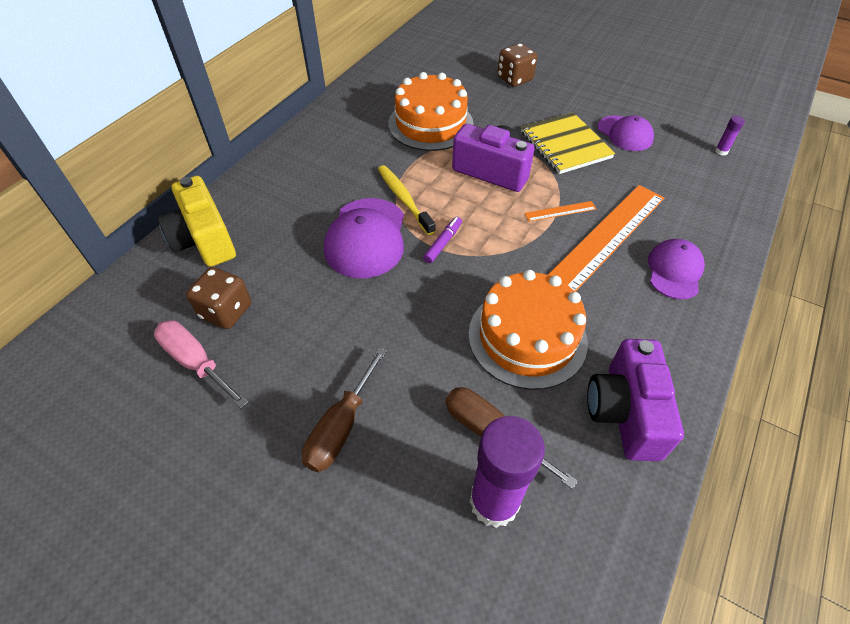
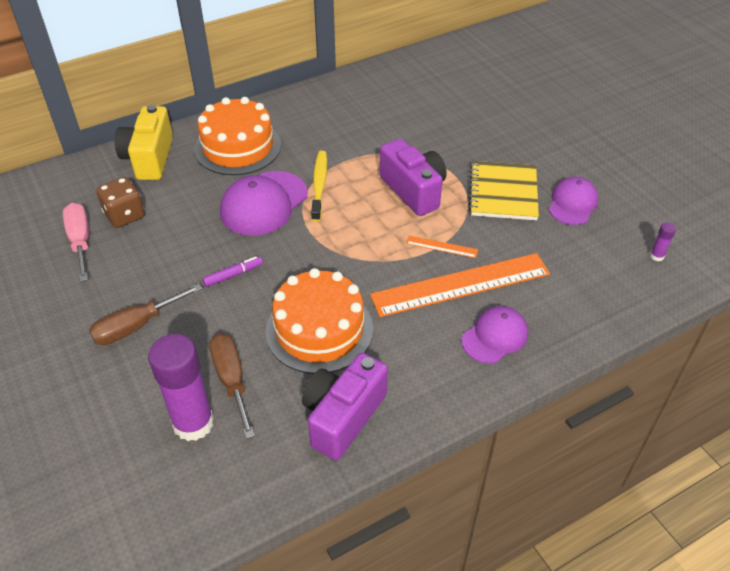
camera: 30 degrees right, 5 degrees down
orange cake [388,72,474,151] -> orange cake moved to [194,97,281,175]
purple marker [423,217,462,263] -> purple marker moved to [202,256,263,287]
brown dice [497,43,537,87] -> none
purple cap [598,115,654,151] -> purple cap turned 150 degrees counterclockwise [549,177,599,225]

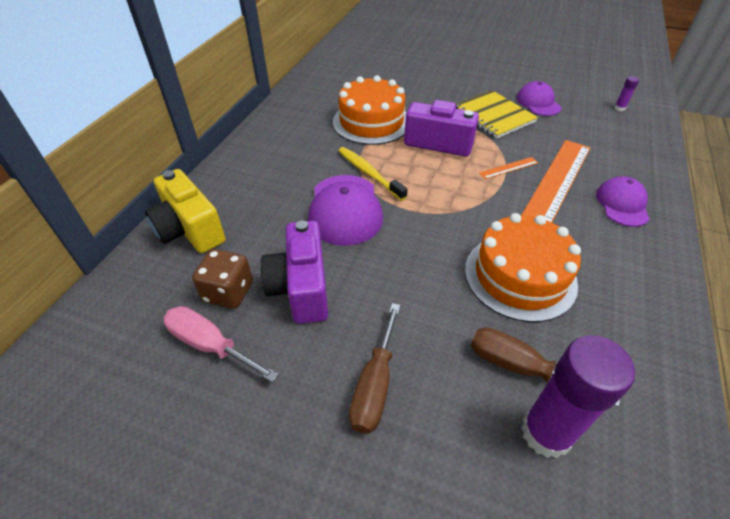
camera: 40 degrees left, 0 degrees up
orange cake [194,97,281,175] -> orange cake moved to [333,75,406,145]
purple marker [202,256,263,287] -> none
purple camera [302,353,388,460] -> purple camera moved to [261,221,328,324]

